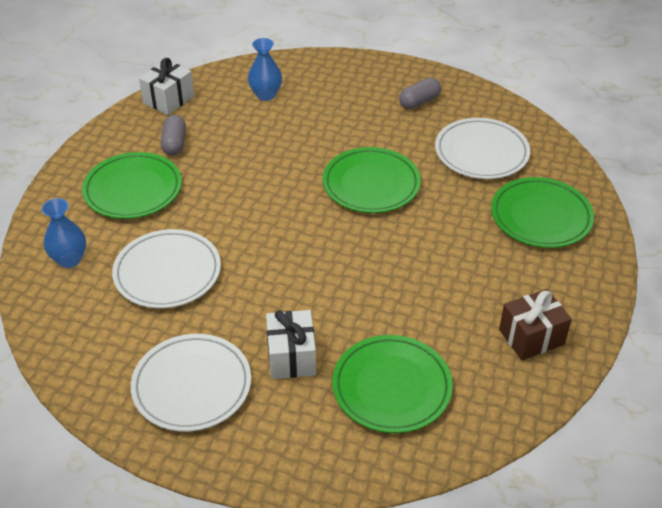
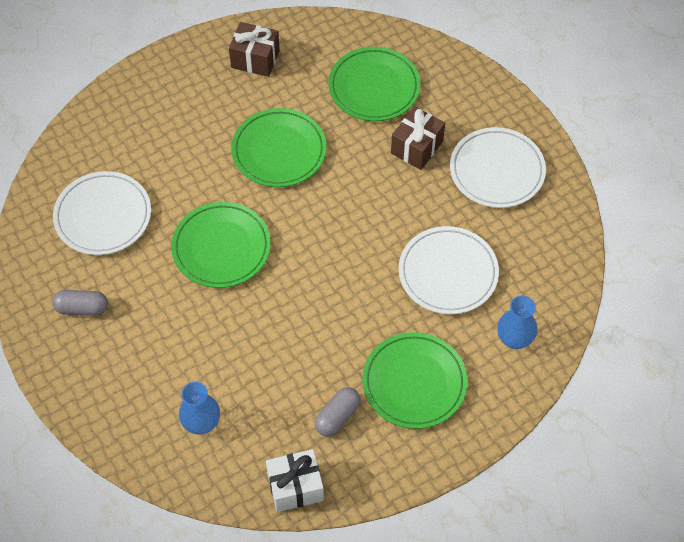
camera: 140 degrees left, 15 degrees up
white gift [266,310,316,379] -> brown gift [391,106,445,170]
green plate [491,177,594,248] -> green plate moved to [231,108,326,187]

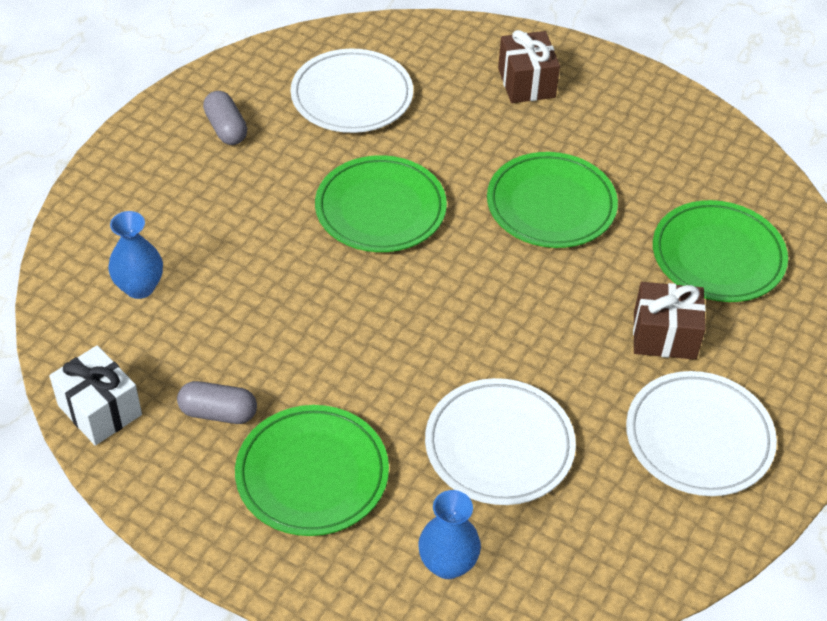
camera: 60 degrees right, 10 degrees down
brown gift [229,22,280,77] -> brown gift moved to [498,30,560,103]

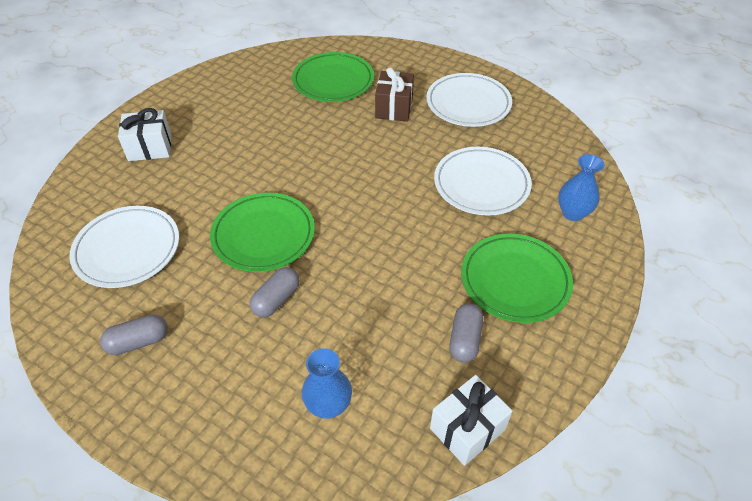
camera: 85 degrees left, 0 degrees up
green plate [487,152,618,248] -> none
brown gift [498,30,560,103] -> white gift [118,108,172,161]
none -> grey capsule [250,267,300,317]

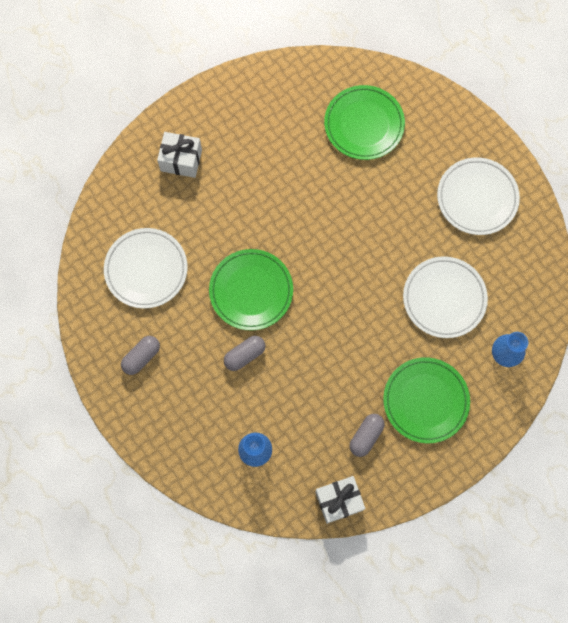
camera: 20 degrees right, 25 degrees up
grey capsule [100,314,168,355] -> grey capsule turned 45 degrees counterclockwise [121,336,160,375]
brown gift [375,67,414,122] -> none

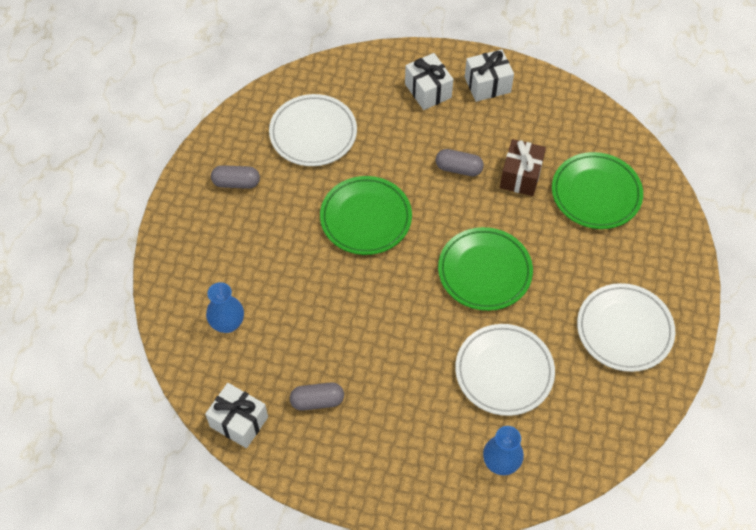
camera: 50 degrees right, 15 degrees down
grey capsule [224,336,265,371] -> grey capsule moved to [436,149,484,176]
green plate [383,357,470,443] -> green plate moved to [438,227,533,311]
none -> white gift [465,49,514,102]
none -> brown gift [500,139,546,196]

